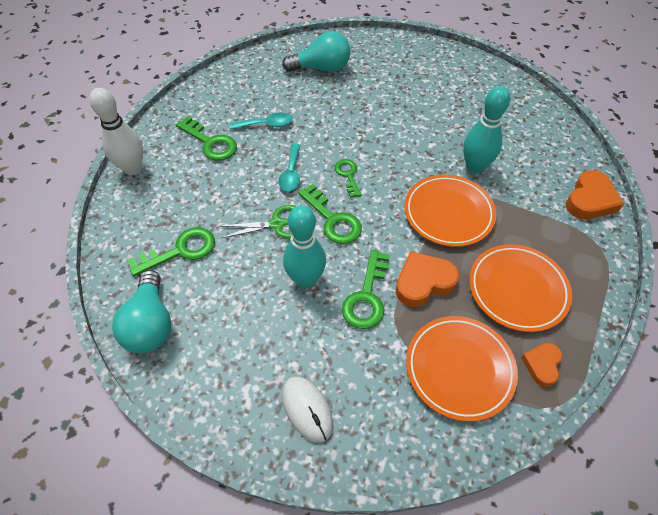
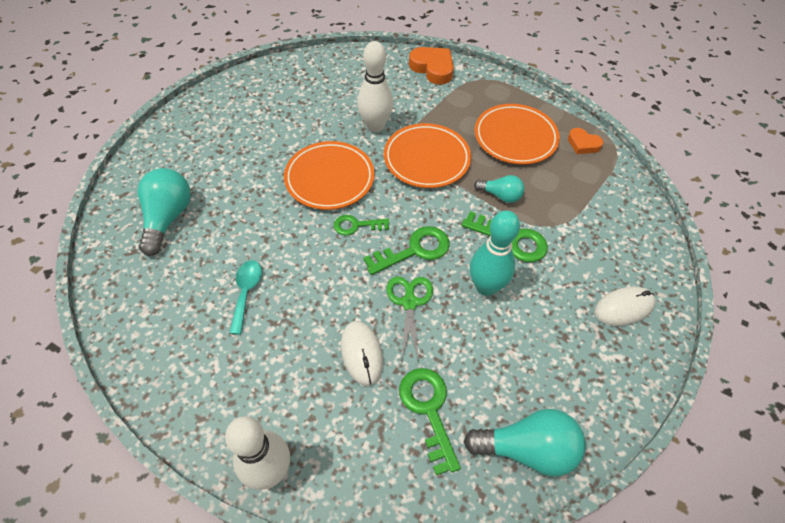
camera: 80 degrees left, 0 degrees up
green key [176,116,237,161] -> none
turquoise spoon [279,143,300,192] -> none
orange heart [396,251,459,307] -> turquoise light bulb [474,175,524,203]
orange plate [406,316,518,422] -> orange plate moved to [284,141,374,210]
turquoise bowling pin [463,86,510,174] -> white bowling pin [357,41,393,132]
none -> white mouse [341,321,383,386]

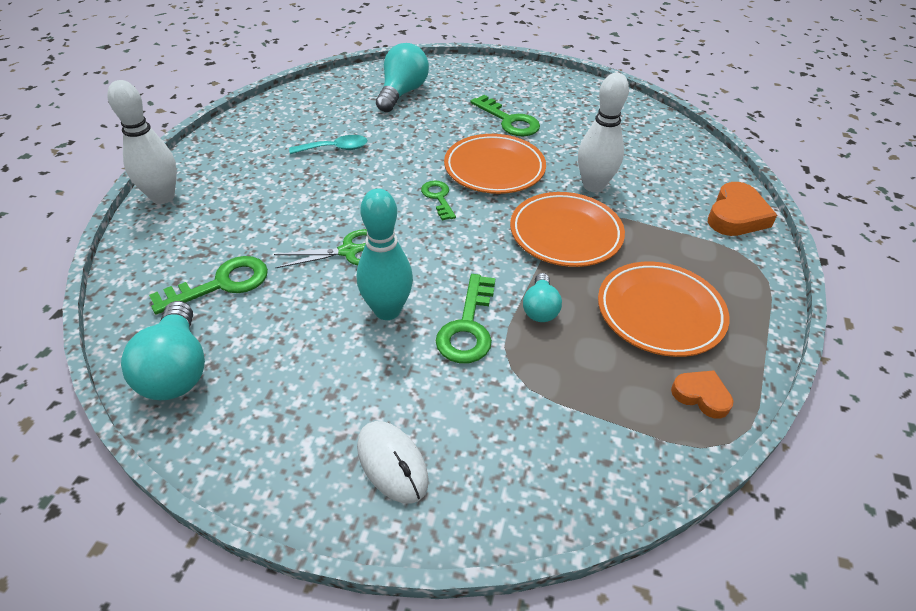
camera: 75 degrees right, 10 degrees down
turquoise light bulb [138,168,191,256] -> turquoise light bulb turned 60 degrees counterclockwise [376,43,429,112]
white mouse [341,321,383,386] -> none
green key [363,226,450,275] -> green key moved to [470,95,540,136]
orange heart [568,128,604,154] -> orange heart turned 105 degrees clockwise [671,370,733,419]

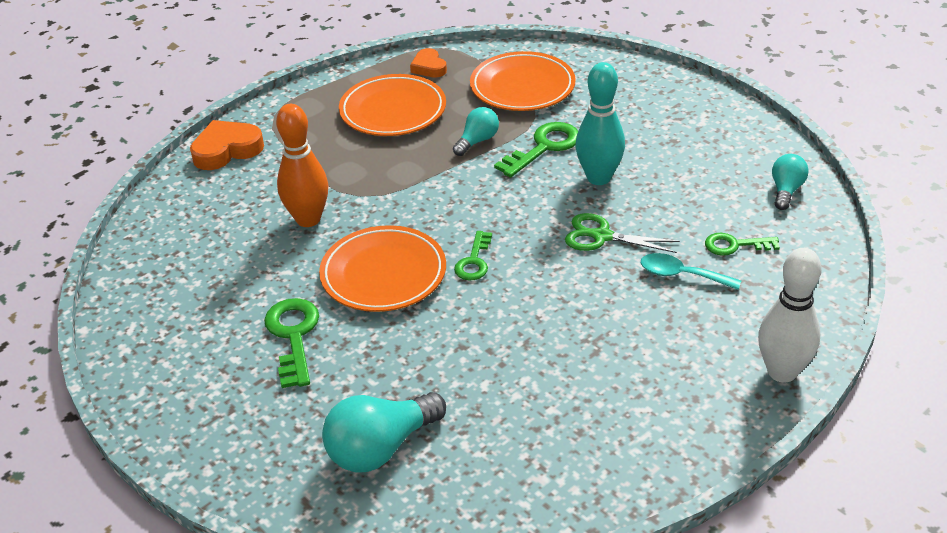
camera: 145 degrees left, 5 degrees down
turquoise light bulb [121,301,205,400] -> turquoise light bulb [772,154,809,210], size x0.58
green key [149,256,268,315] -> green key [705,233,780,256], size x0.64
turquoise spoon [289,135,367,154] -> turquoise spoon moved to [641,253,742,290]
white mouse [357,421,429,504] -> none
orange plate [510,192,625,267] -> orange plate moved to [470,51,576,111]
white bowling pin [578,73,629,193] -> orange bowling pin [276,104,328,227]

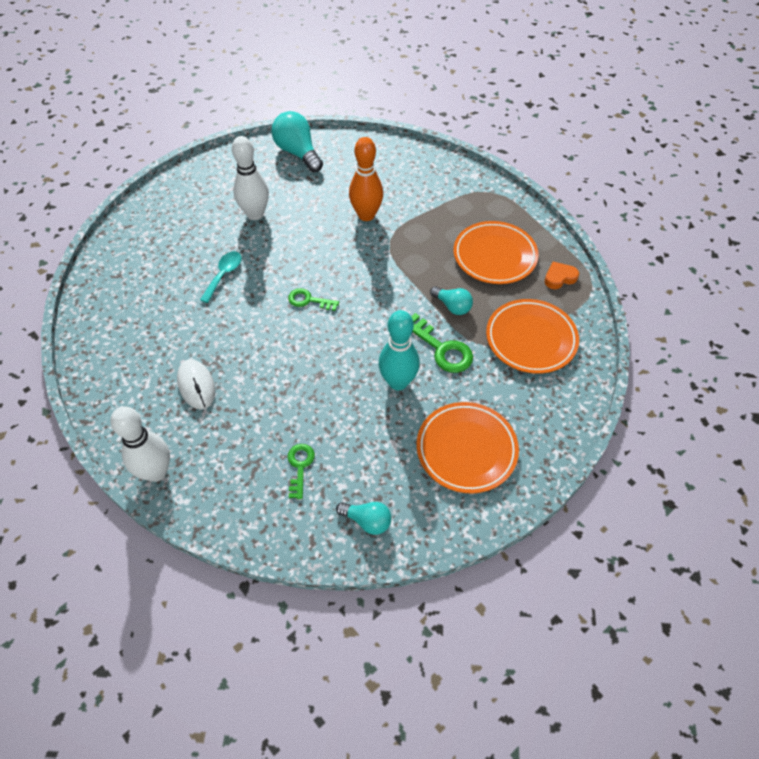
camera: 90 degrees right, 15 degrees up
orange heart [190,120,264,170] -> none
green key [264,298,319,388] -> white bowling pin [232,136,269,220]
orange plate [319,225,446,312] -> orange plate moved to [417,402,519,493]
turquoise light bulb [322,392,446,472] -> turquoise light bulb moved to [272,111,323,172]
green scissors [565,213,680,253] -> none
turquoise spoon [641,253,742,290] -> turquoise spoon moved to [200,251,242,303]
none -> white mouse [177,359,215,409]

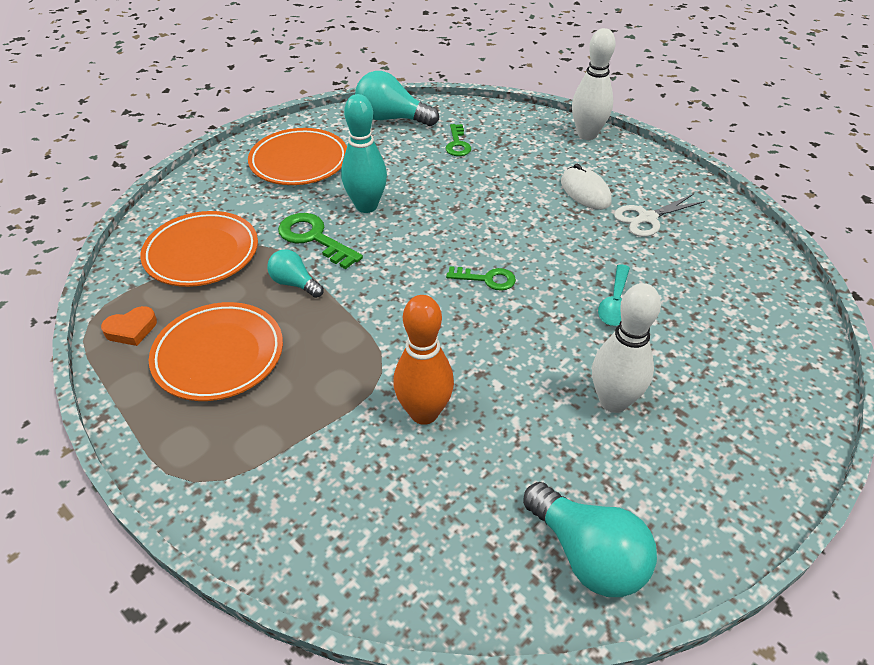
camera: 175 degrees right, 10 degrees down
turquoise light bulb [336,502,391,535] -> turquoise light bulb [355,71,439,126], size x1.71
none -> white scissors [614,194,705,237]

